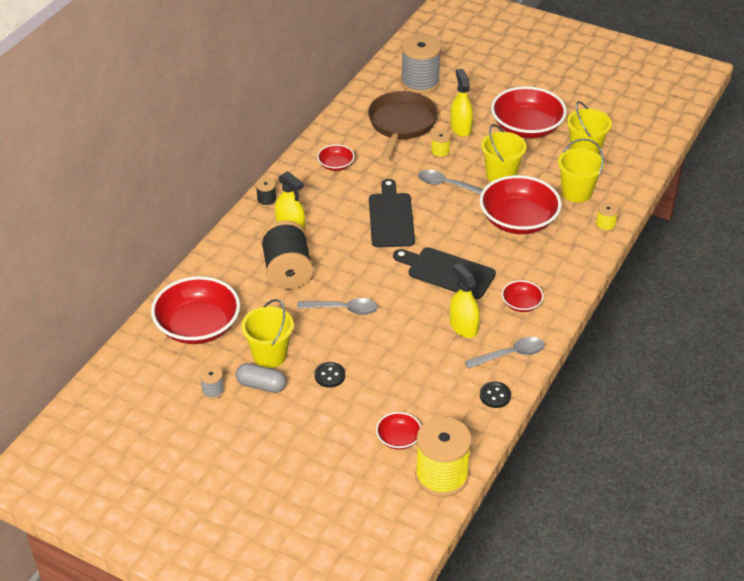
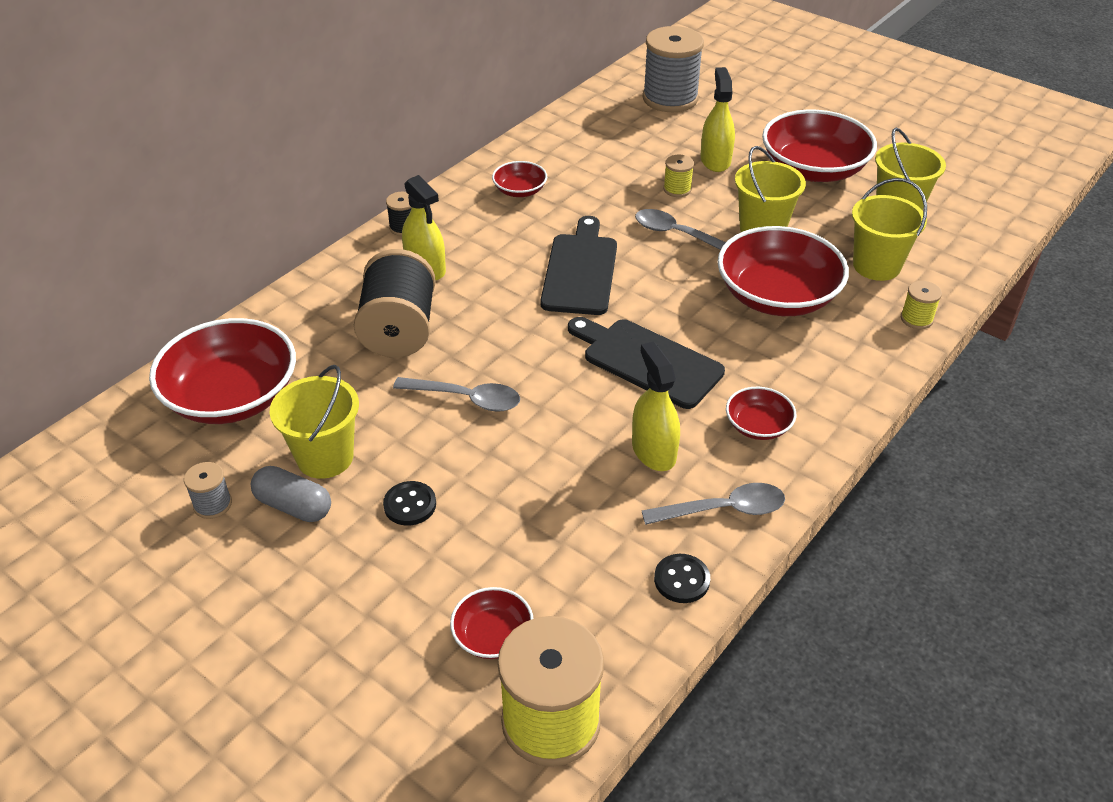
camera: 10 degrees right, 0 degrees up
brown pan [368,91,438,162] -> none

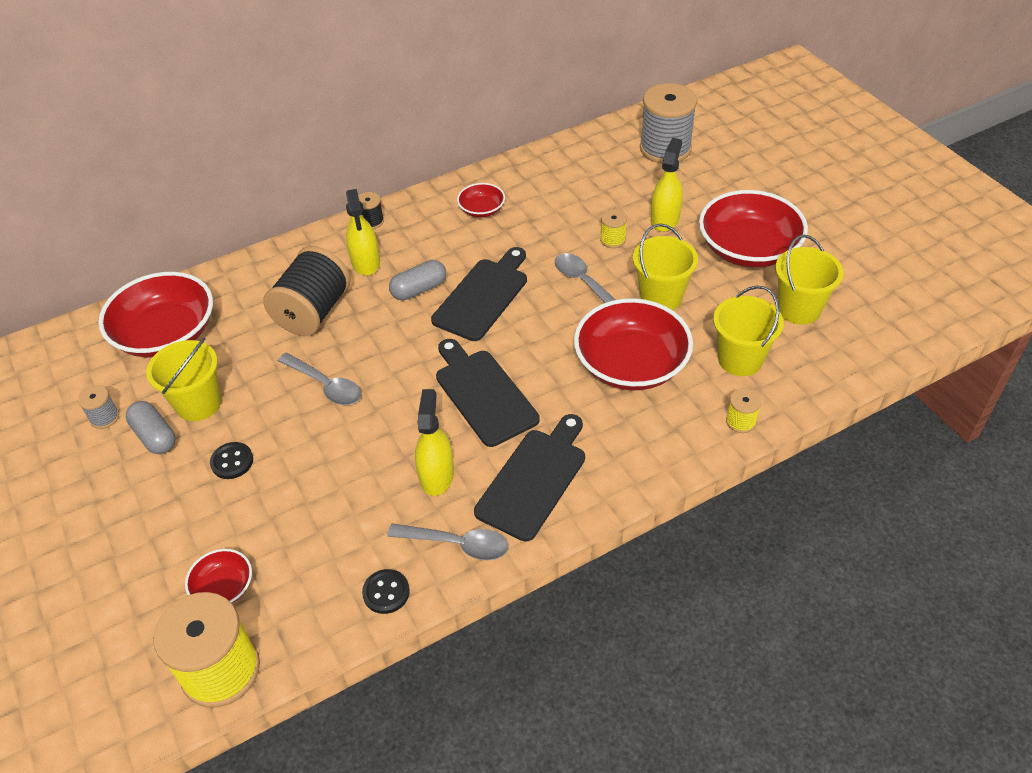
camera: 25 degrees right, 5 degrees up
red bowl [726,387,796,440] -> black cutting board [474,414,585,542]
none -> grey capsule [389,260,446,300]

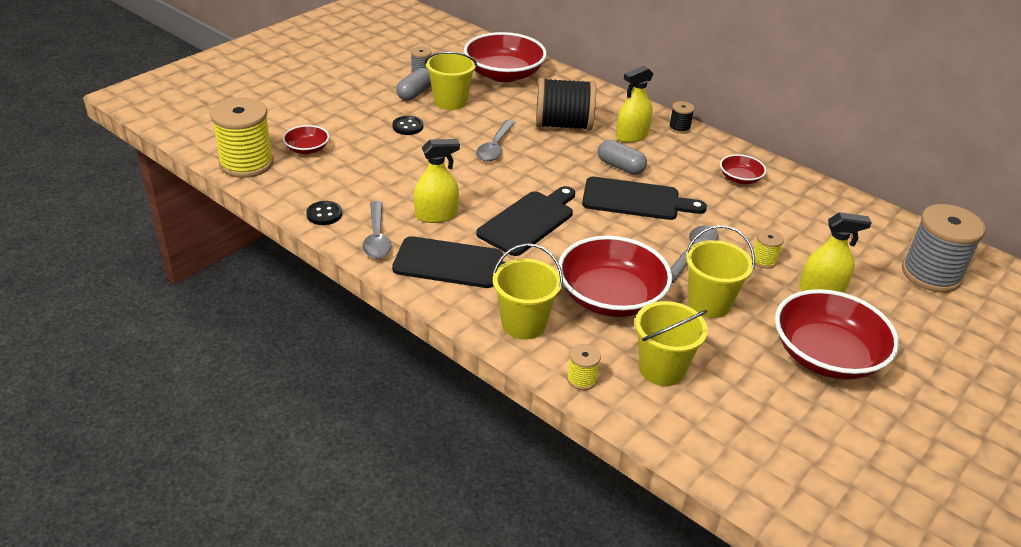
camera: 65 degrees right, 10 degrees down
yellow bucket [775,235,844,325] -> yellow bucket moved to [493,243,563,340]

